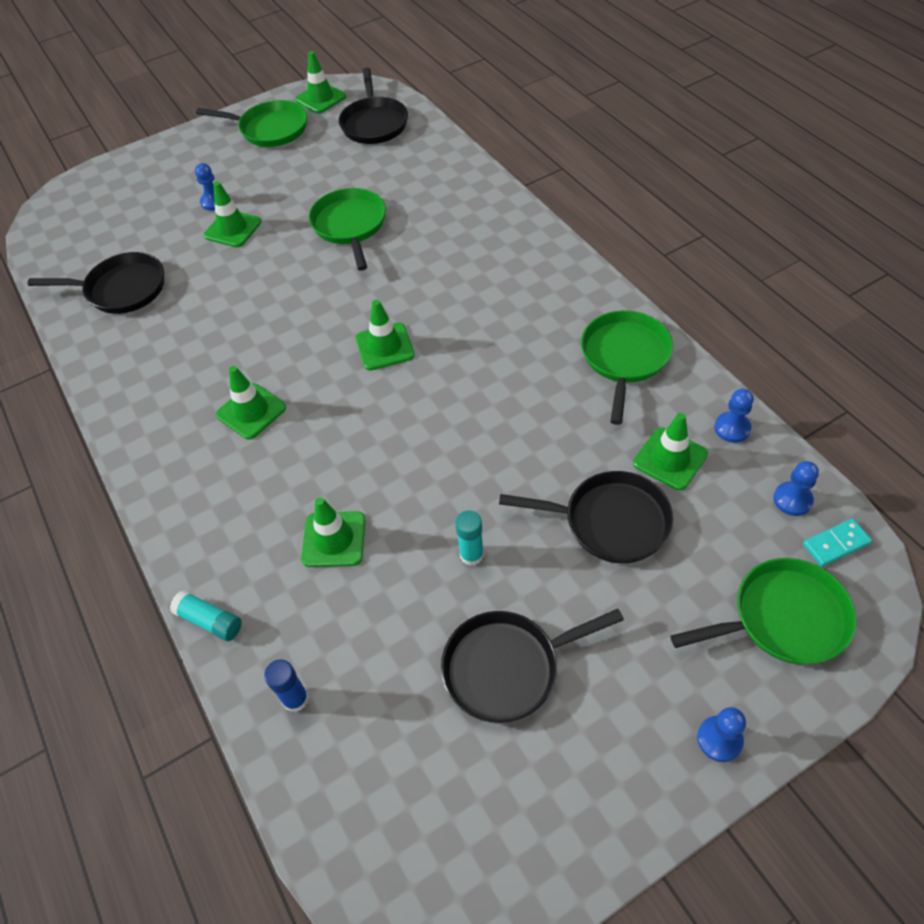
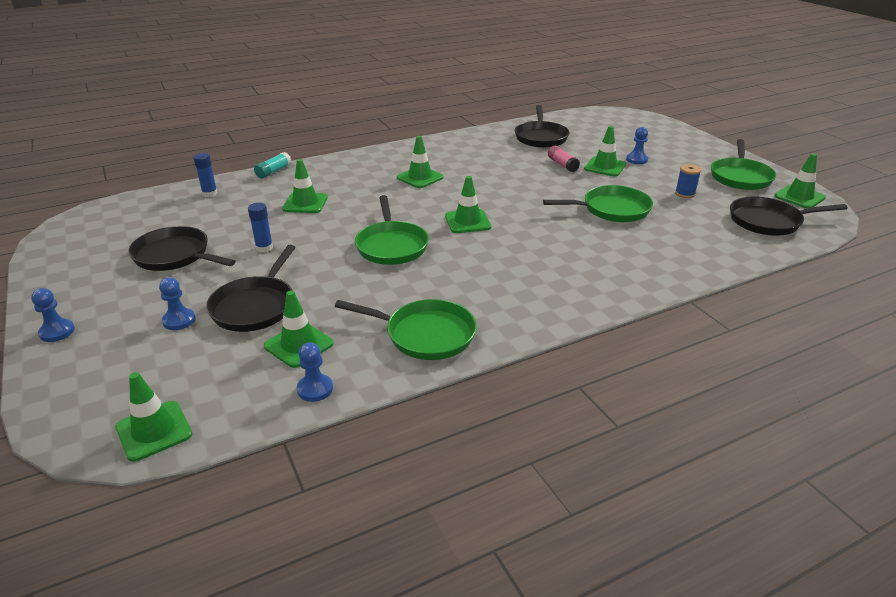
camera: 90 degrees right, 20 degrees down
black pan [441,609,624,723] -> black pan turned 45 degrees counterclockwise [128,226,236,271]
turquoise glue stick [455,510,484,566] -> blue glue stick [248,203,273,252]
green pan [670,558,857,664] -> green pan moved to [355,195,429,265]
blue pawn [773,461,819,516] -> blue pawn moved to [159,277,195,330]
turquoise domino [803,519,872,567] -> green traffic cone [115,372,192,462]
none -> pink glue stick [548,146,580,172]
none -> blue spool [675,164,701,198]

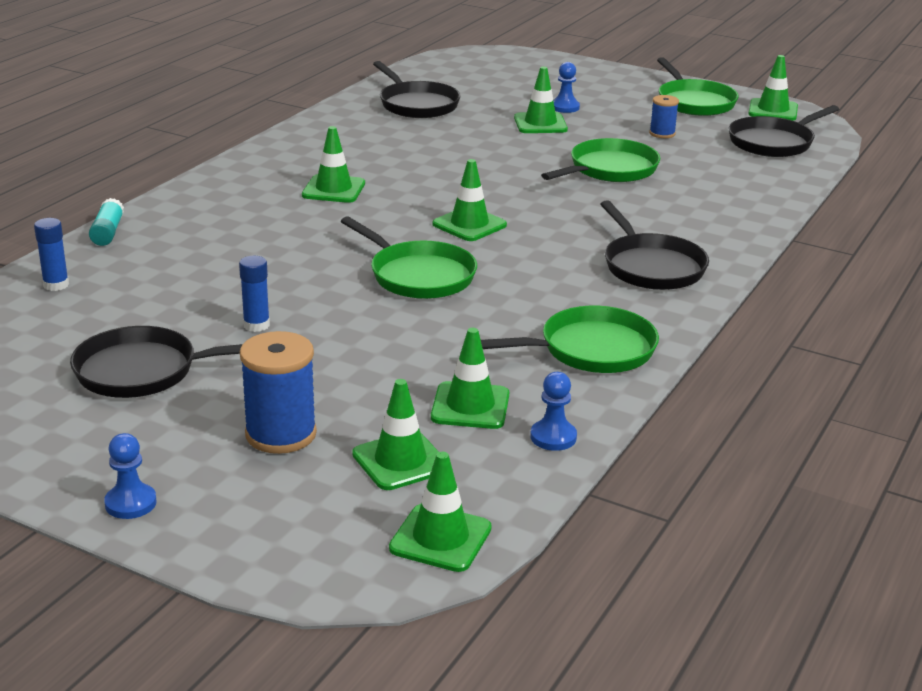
camera: 35 degrees left, 5 degrees down
blue pawn [159,277,195,330] -> blue spool [240,331,317,454]
black pan [206,245,296,332] -> black pan moved to [601,200,709,290]
green traffic cone [282,159,328,213] -> green traffic cone moved to [352,379,439,490]
pink glue stick [548,146,580,172] -> none

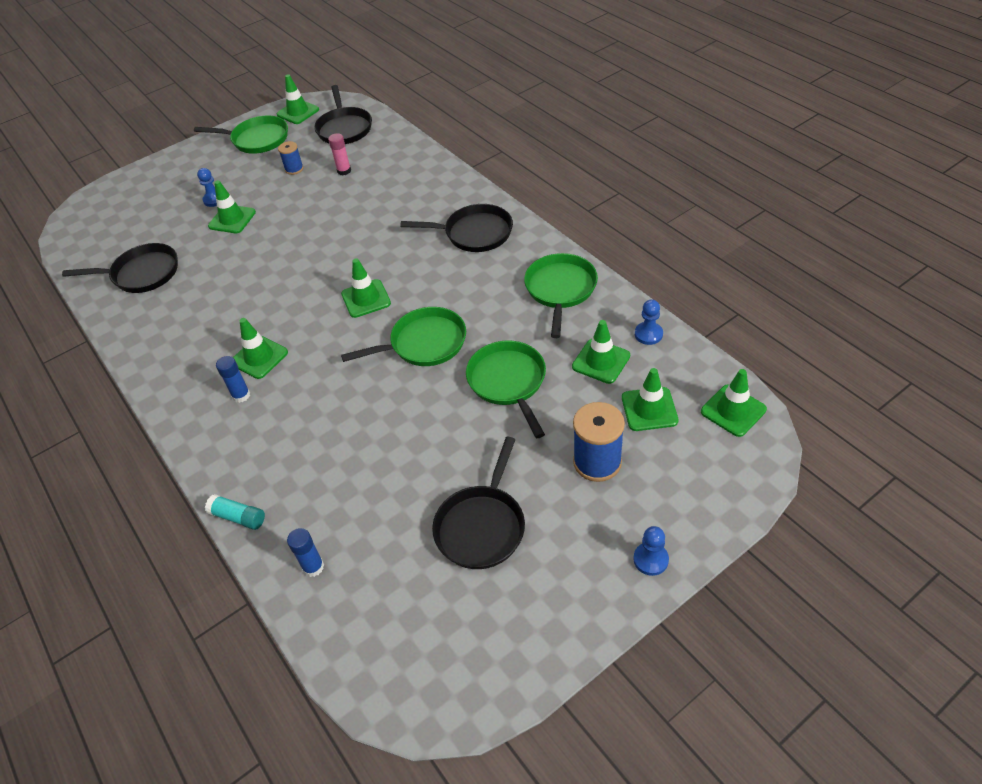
camera: 60 degrees left, 20 degrees up
blue glue stick [239,256,270,332] -> blue glue stick moved to [216,356,250,403]
green pan [541,138,660,182] -> green pan moved to [466,341,546,438]
none -> pink glue stick [328,133,351,175]

